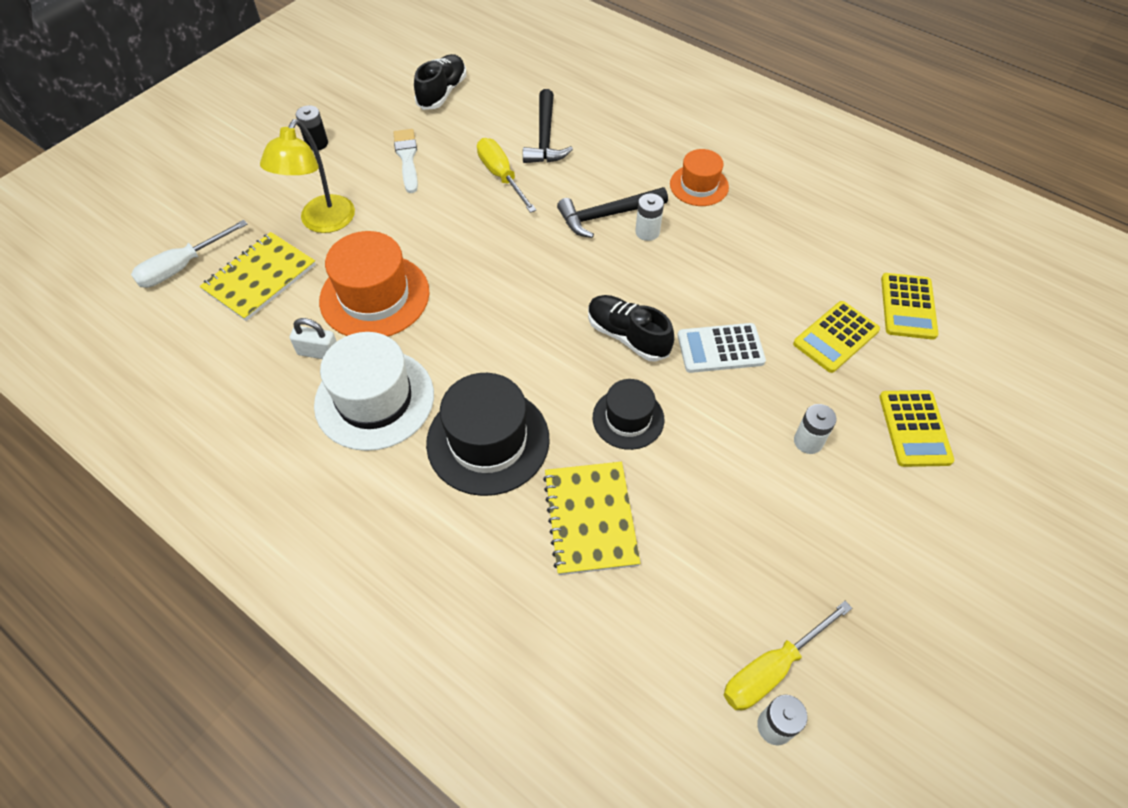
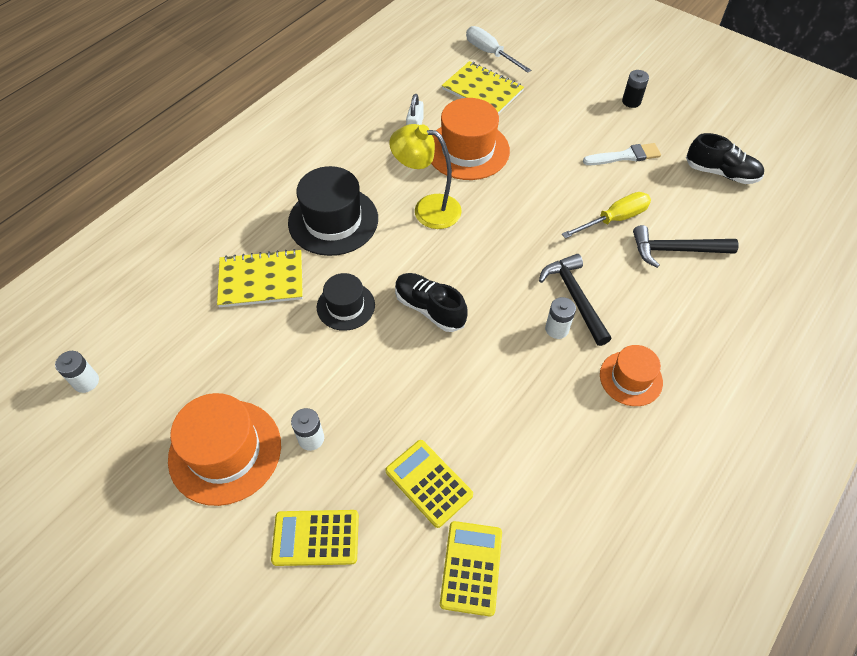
camera: 90 degrees right, 0 degrees up
yellow lamp [260,119,355,233] -> yellow lamp moved to [389,124,462,229]
white hat [314,332,434,451] -> none
black shoe [588,295,674,362] -> black shoe turned 90 degrees counterclockwise [395,273,467,332]
white calculator [678,323,766,373] -> none
yellow screwdriver [724,601,852,710] -> none
yellow calculator [881,273,939,340] -> yellow calculator turned 90 degrees clockwise [440,521,502,617]
none -> orange hat [168,393,281,506]

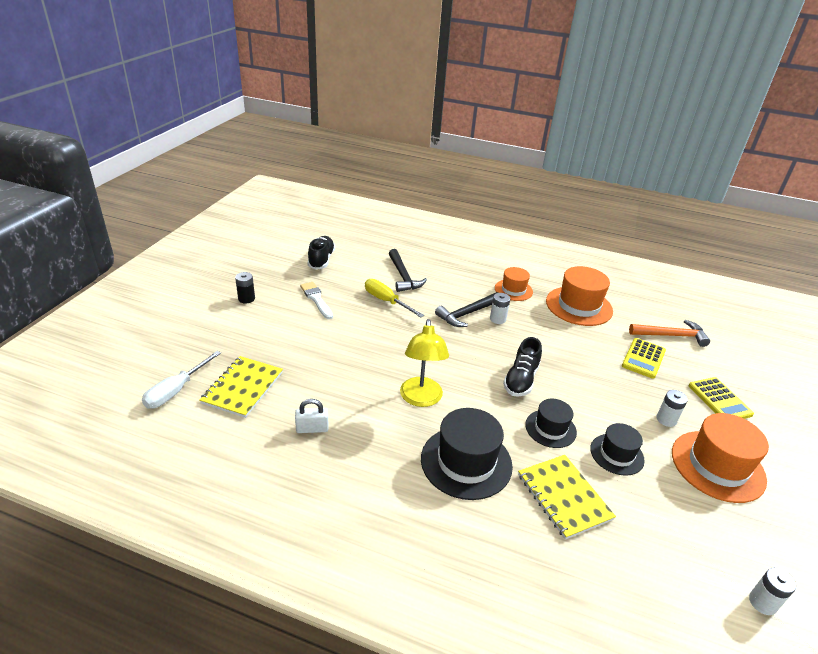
camera: 110 degrees left, 20 degrees down
orange hat [431,98,510,180] -> orange hat moved to [546,266,613,326]
yellow calculator [440,521,502,617] -> orange hammer [629,320,710,347]
none -> black hat [590,423,645,476]

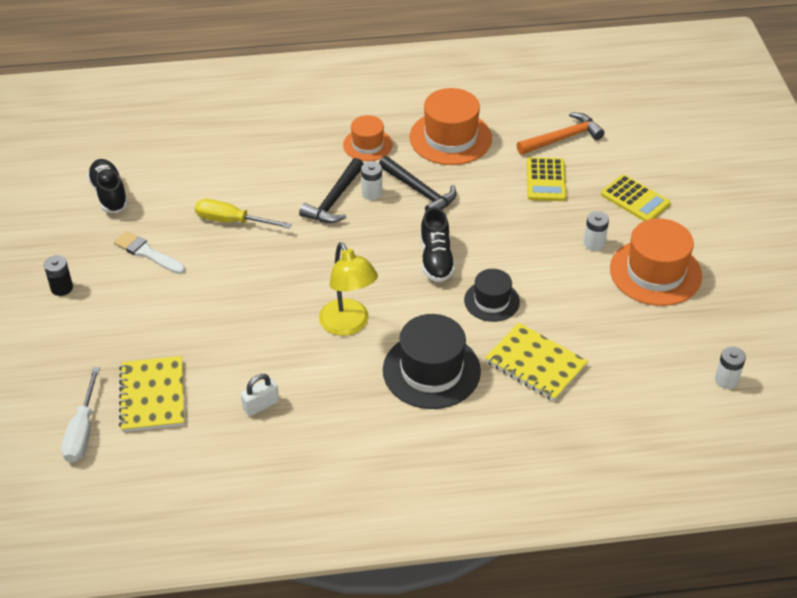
camera: 25 degrees left, 10 degrees up
black hammer [389,249,427,292] -> black hammer moved to [379,156,457,211]
black hat [590,423,645,476] -> none

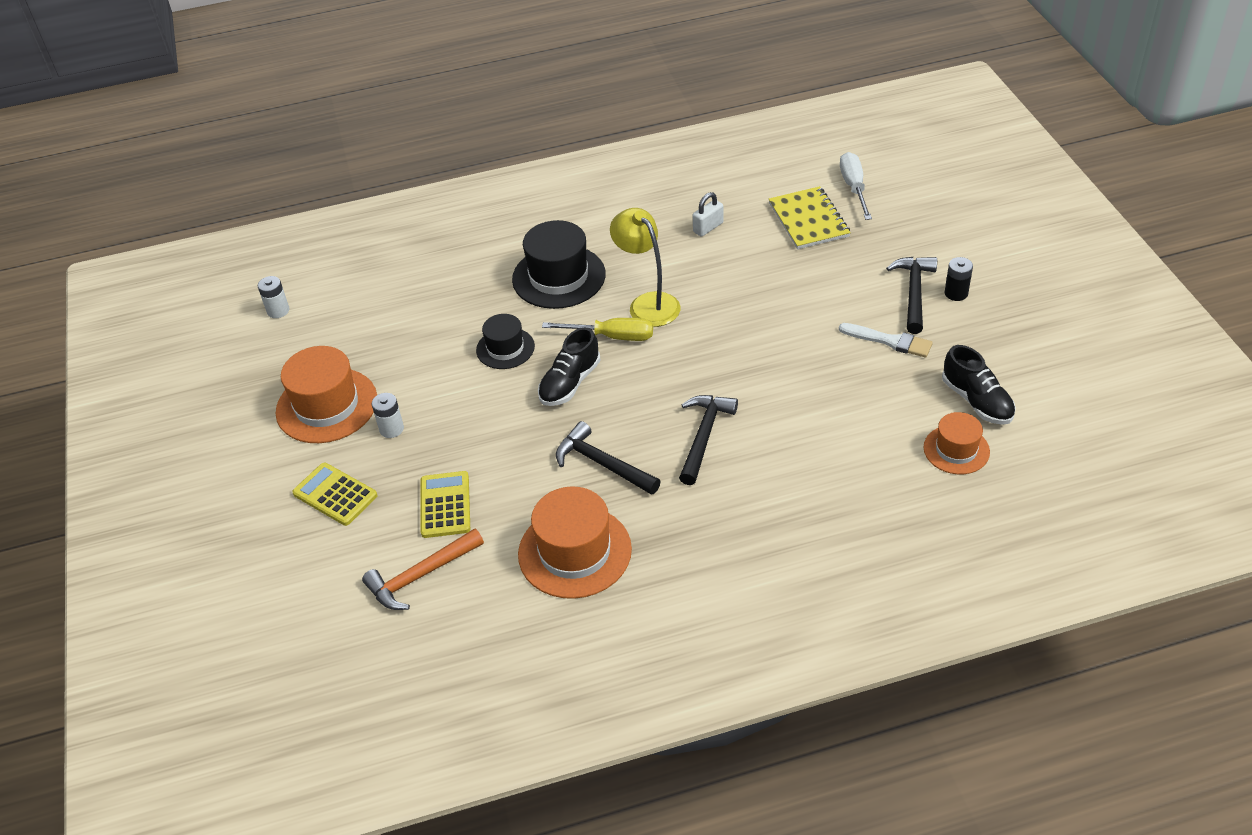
camera: 175 degrees right, 0 degrees up
yellow screwdriver [195,199,292,229] -> yellow screwdriver moved to [542,318,653,341]
orange hat [343,115,392,161] -> orange hat moved to [923,412,990,474]
white battery [361,161,382,200] -> none
black shoe [420,207,455,282] -> black shoe turned 135 degrees counterclockwise [538,327,601,406]
yellow notebook [485,323,588,401] -> none
none -> black hammer [886,257,937,334]

